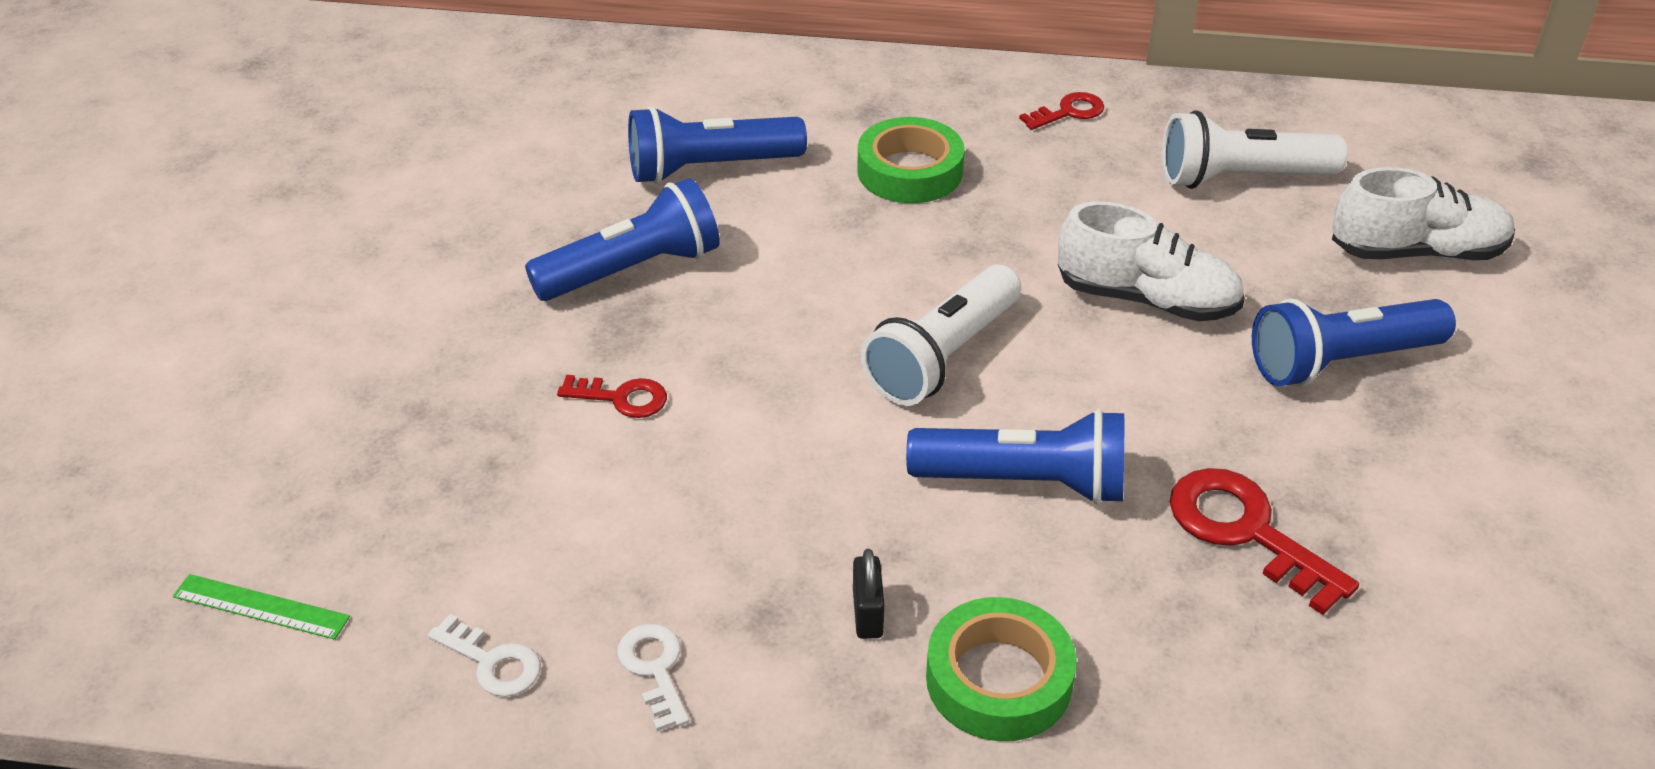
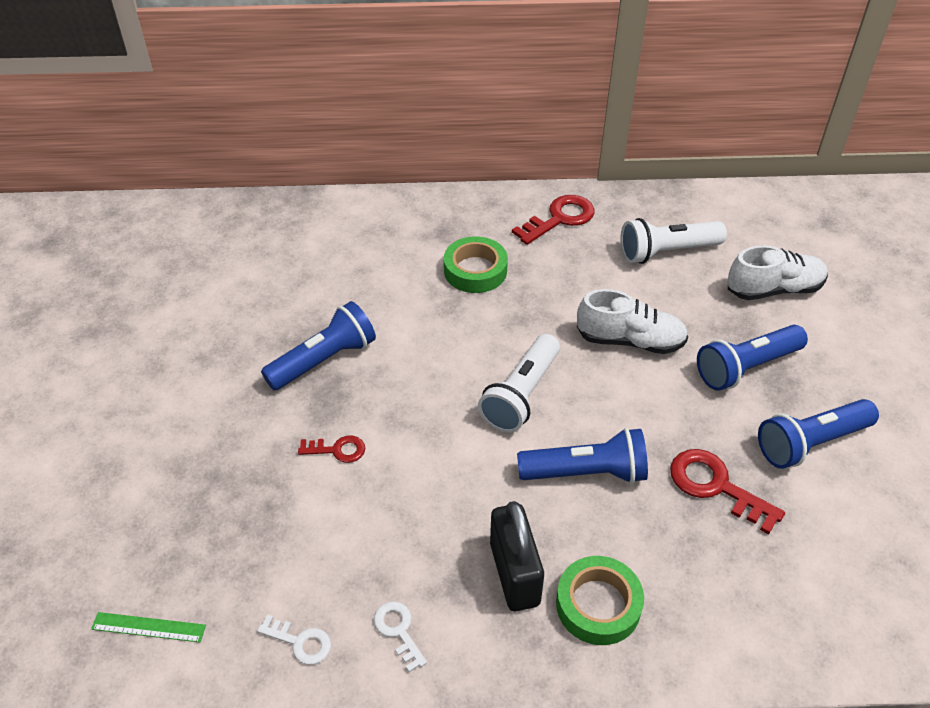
camera: 10 degrees left, 5 degrees up
blue flashlight [628,106,807,184] -> blue flashlight moved to [758,399,879,469]
black padlock [853,549,885,639] -> black padlock [490,501,544,611], size x2.14
red key [1019,92,1104,130] -> red key [512,195,595,245], size x1.72

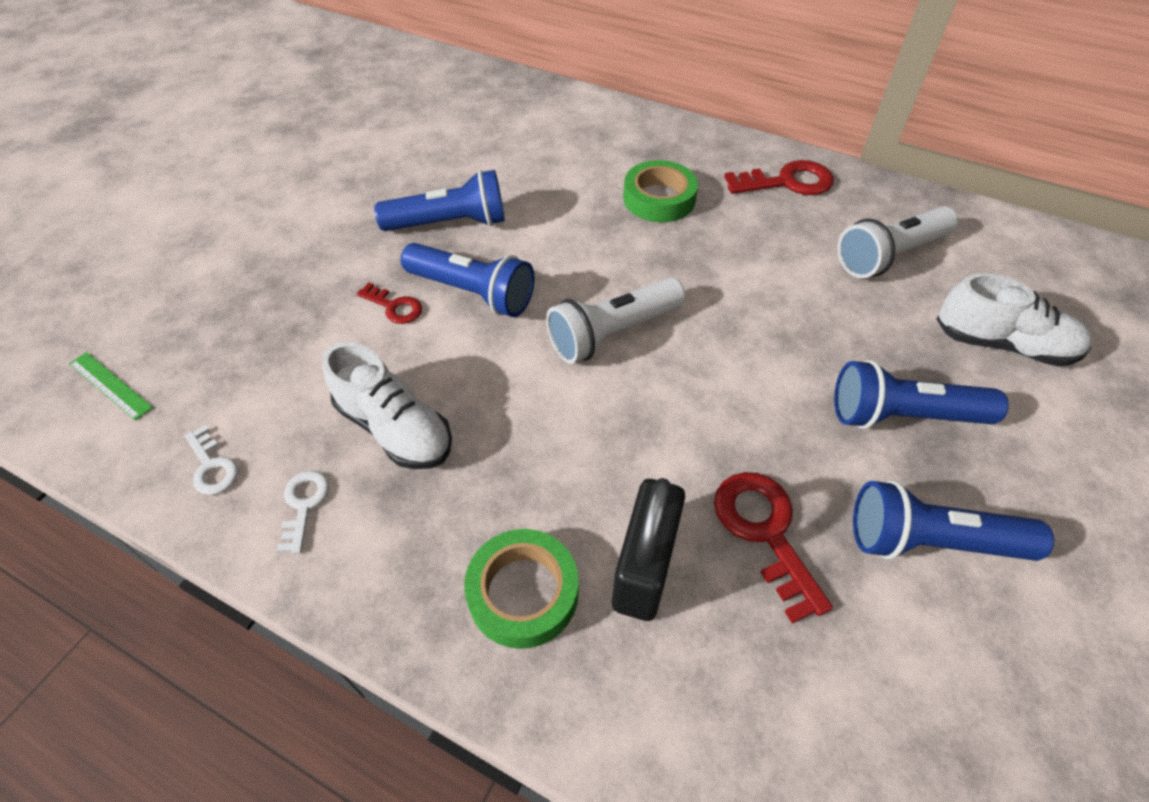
camera: 30 degrees right, 5 degrees up
black padlock [490,501,544,611] -> black padlock moved to [612,478,685,621]
blue flashlight [517,428,648,484] -> blue flashlight moved to [401,243,535,317]
white shoe [577,289,688,354] -> white shoe moved to [323,342,452,469]
white flashlight [620,218,727,264] -> white flashlight turned 45 degrees counterclockwise [837,206,958,278]

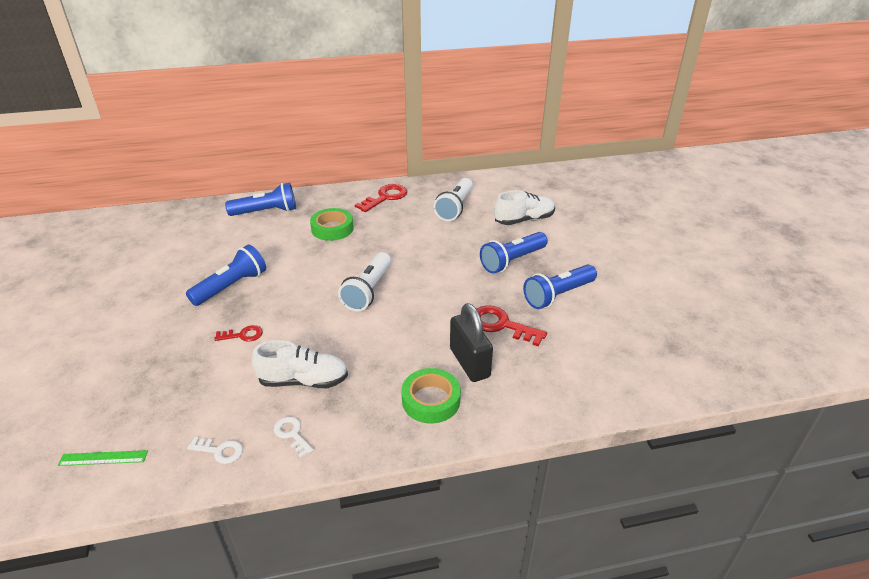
camera: 40 degrees left, 15 degrees down
blue flashlight [401,243,535,317] -> blue flashlight moved to [225,183,296,216]

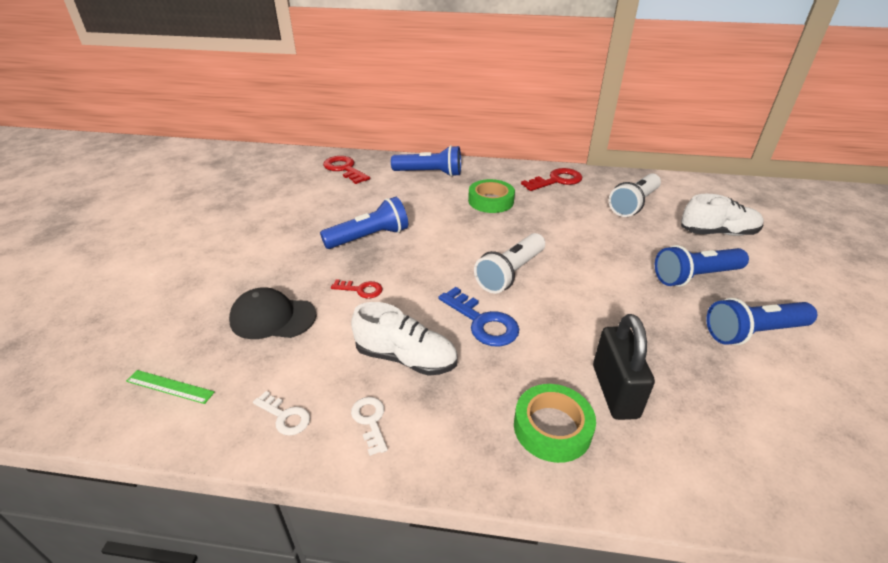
camera: 20 degrees right, 0 degrees up
red key [476,305,547,347] -> red key moved to [323,156,370,184]
none -> black cap [229,287,317,339]
none -> blue key [438,287,519,347]

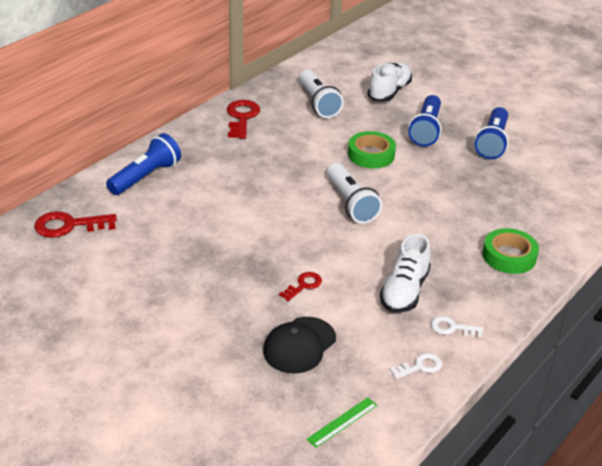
camera: 60 degrees left, 0 degrees up
blue flashlight [320,197,408,249] -> none
white shoe [351,302,457,376] -> white shoe turned 150 degrees clockwise [380,233,431,313]
blue key [438,287,519,347] -> none
green tape [468,179,515,213] -> green tape moved to [348,131,396,168]
black padlock [593,314,655,420] -> none

